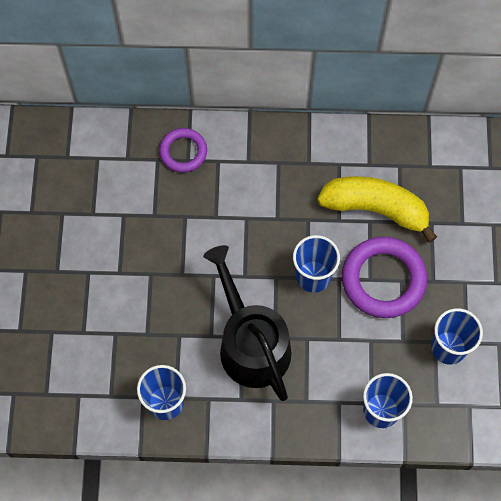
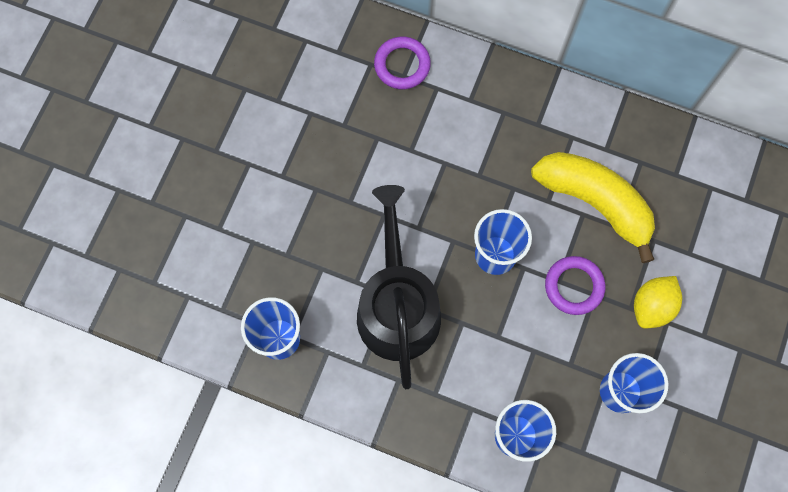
camera: 20 degrees right, 5 degrees up
purple ring [342,237,427,318] -> purple ring [545,256,605,315], size x0.59
none -> yellow lemon [634,276,682,328]

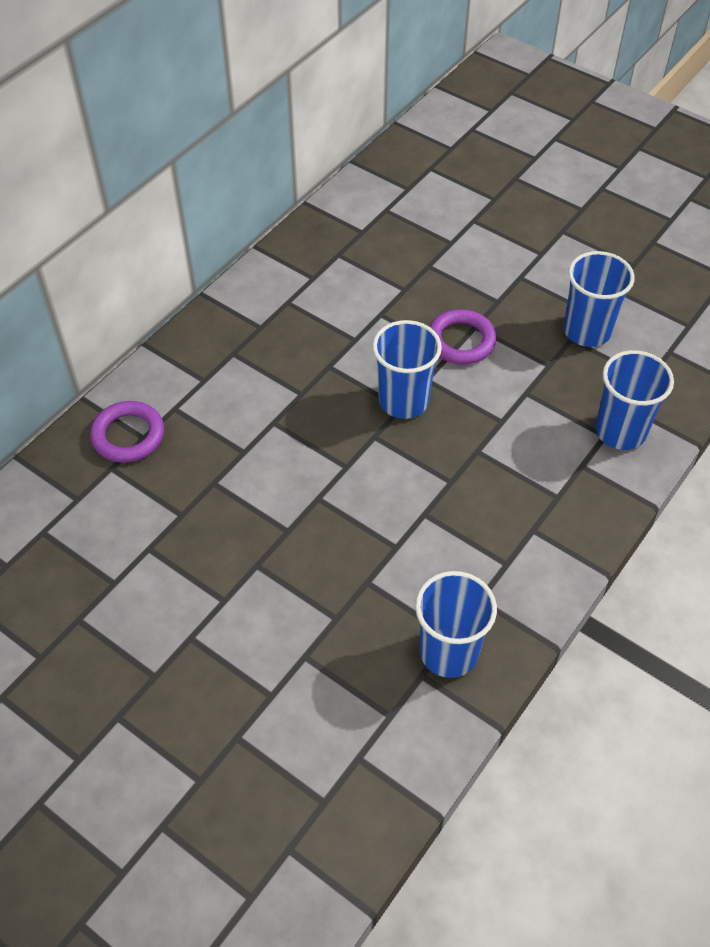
camera: 75 degrees left, 20 degrees down
black watering can [357,185,441,389] -> none
yellow banana [531,152,655,263] -> none
yellow lemon [634,276,682,328] -> none

